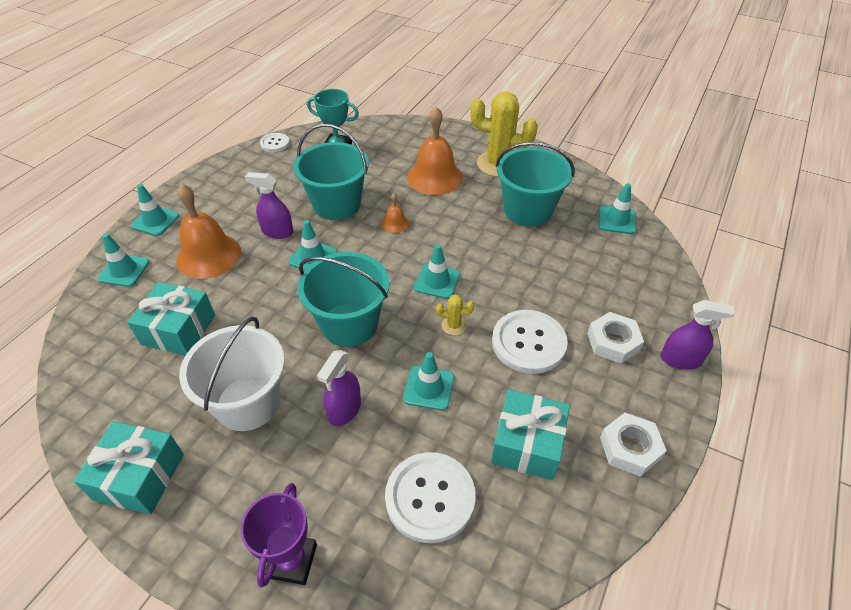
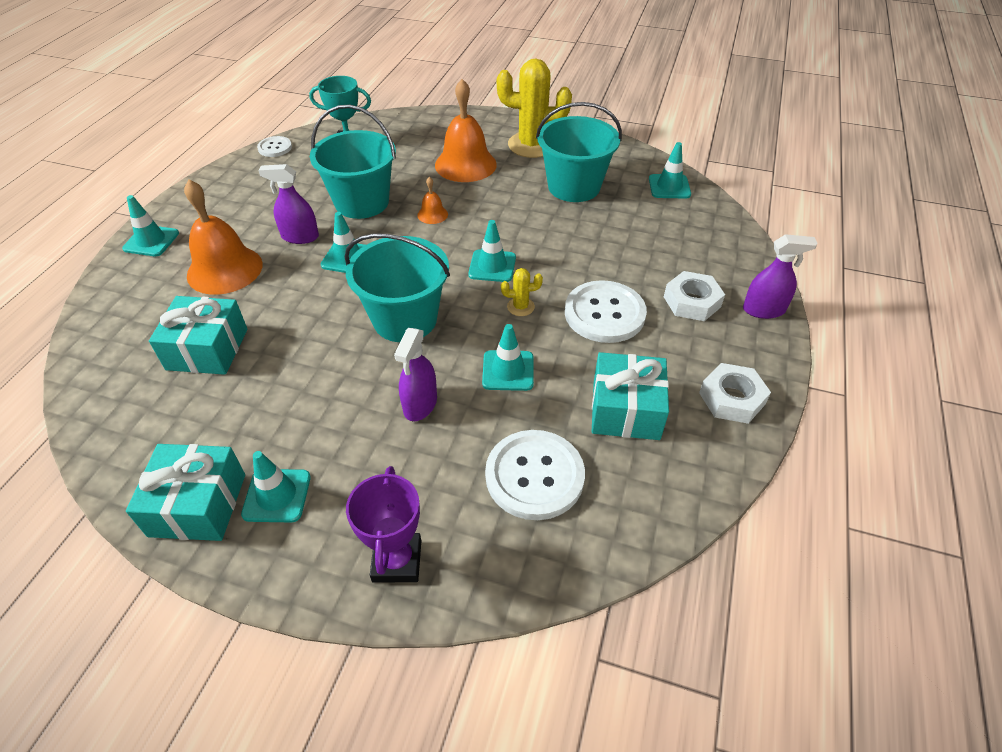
camera: 10 degrees left, 0 degrees up
turquoise traffic cone [98,234,150,287] -> turquoise traffic cone moved to [241,451,311,522]
white bucket [179,317,285,431] -> none

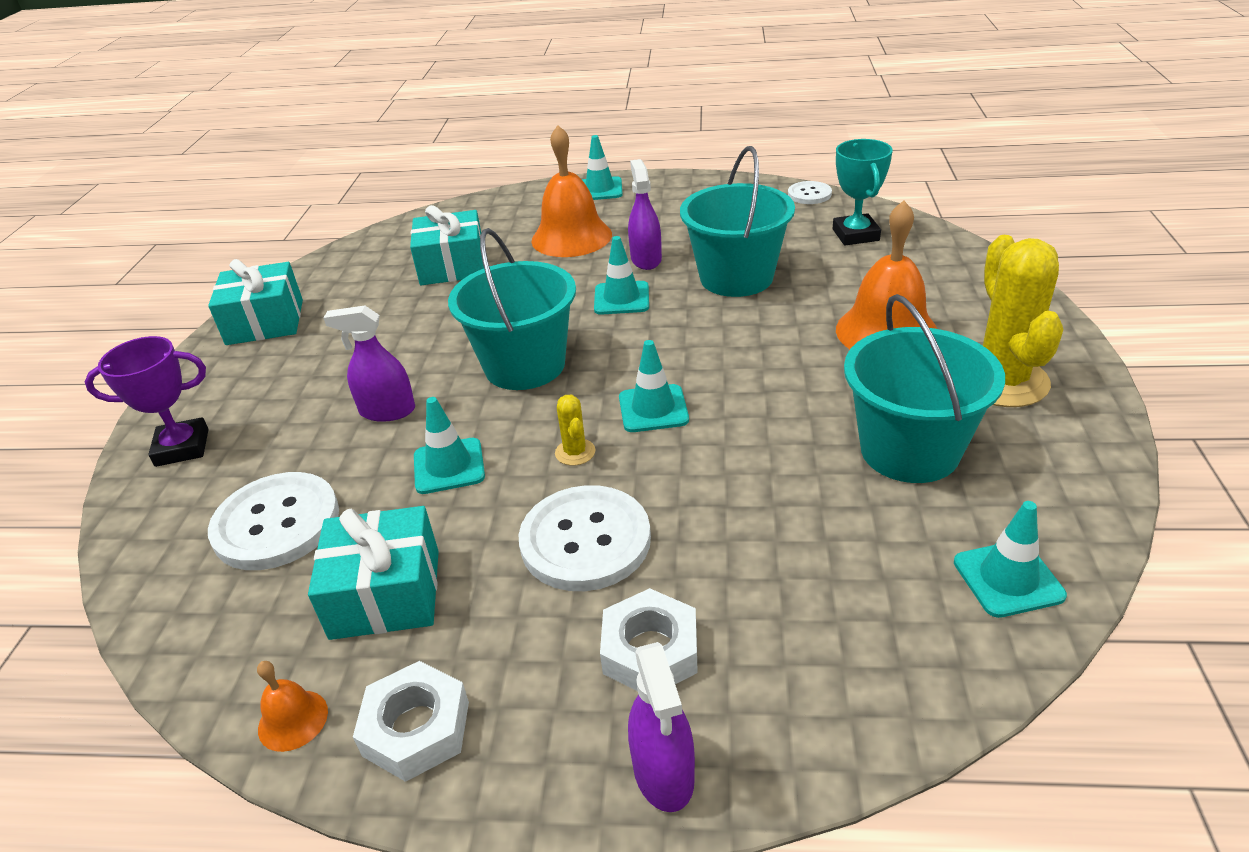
camera: 80 degrees right, 10 degrees down
turquoise traffic cone [241,451,311,522] -> none
orange bell [417,177,448,224] -> orange bell moved to [257,661,328,752]

